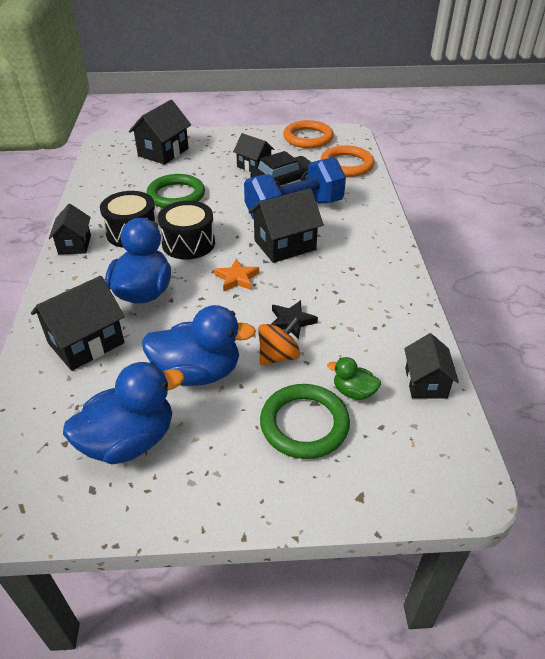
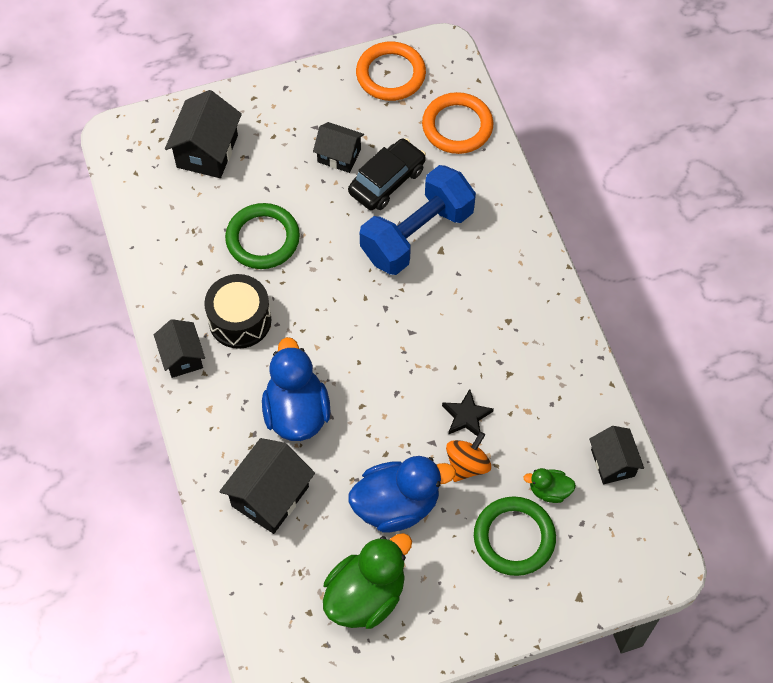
camera: 15 degrees left, 20 degrees up
blue duck [63,362,184,464] -> green duck [323,533,412,629]
black drum [158,201,215,260] -> none
orange star [214,259,259,292] -> none
black house [249,188,324,263] -> none

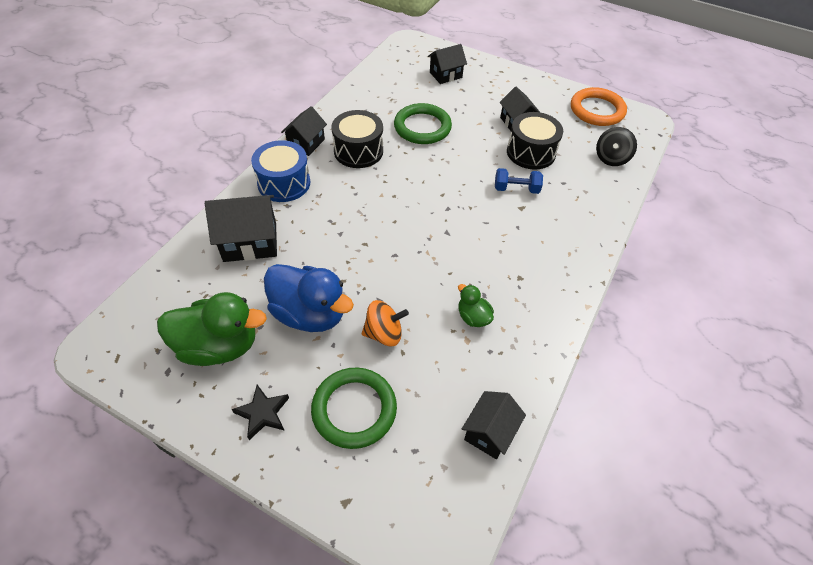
camera: 45 degrees right, 10 degrees down
black house [165,90,242,178] -> black house [428,44,467,84], size x0.65
blue duck [262,337,330,441] -> none
black car [348,138,426,210] -> black drum [507,112,563,170]
blue dumbbell [360,165,476,275] -> blue dumbbell [495,168,543,194], size x0.45
orange ring [422,92,494,154] -> black spinning top [596,127,637,166]
black star [442,389,494,436] -> black star moved to [232,385,289,440]
green duck [523,468,576,503] -> green duck moved to [458,284,494,327]
none -> blue drum [251,140,310,202]

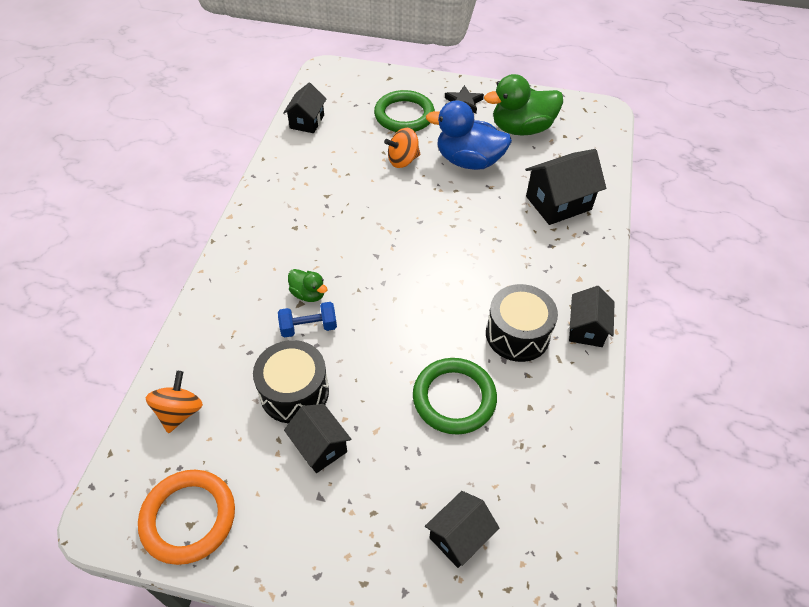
camera: 165 degrees right, 0 degrees up
blue drum [251,140,310,202] -> none
green duck [458,284,494,327] -> green duck moved to [288,269,327,302]
black spinning top [596,127,637,166] -> orange spinning top [145,371,203,433]

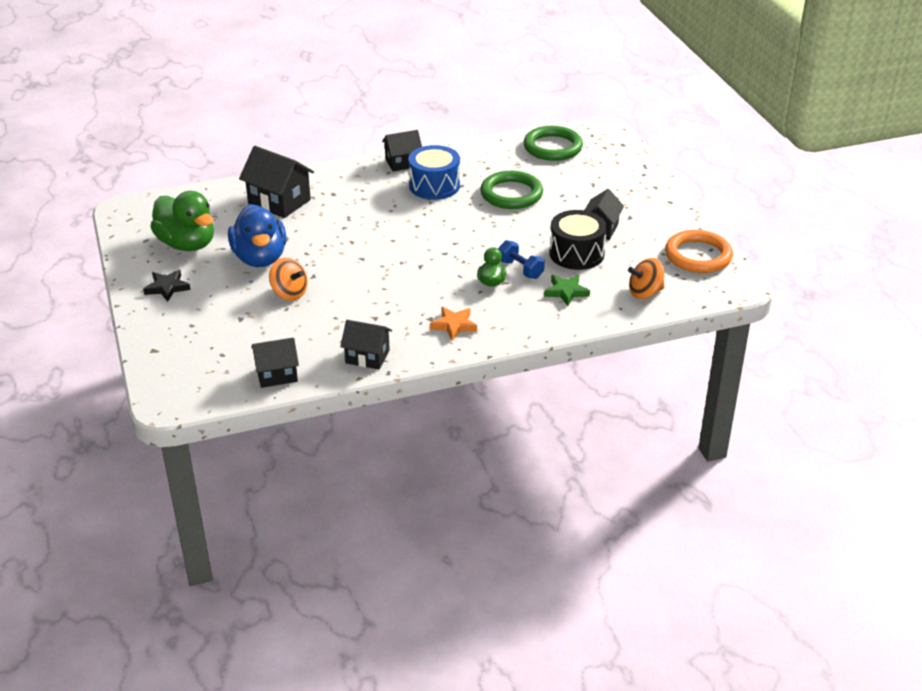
camera: 120 degrees left, 15 degrees down
green ring [374,90,435,132] -> green ring moved to [523,126,583,161]
black house [425,491,499,568] -> black house moved to [340,320,392,369]
black drum [486,284,558,362] -> blue drum [408,145,460,200]
none -> orange star [430,307,477,341]
none -> green star [544,275,590,306]

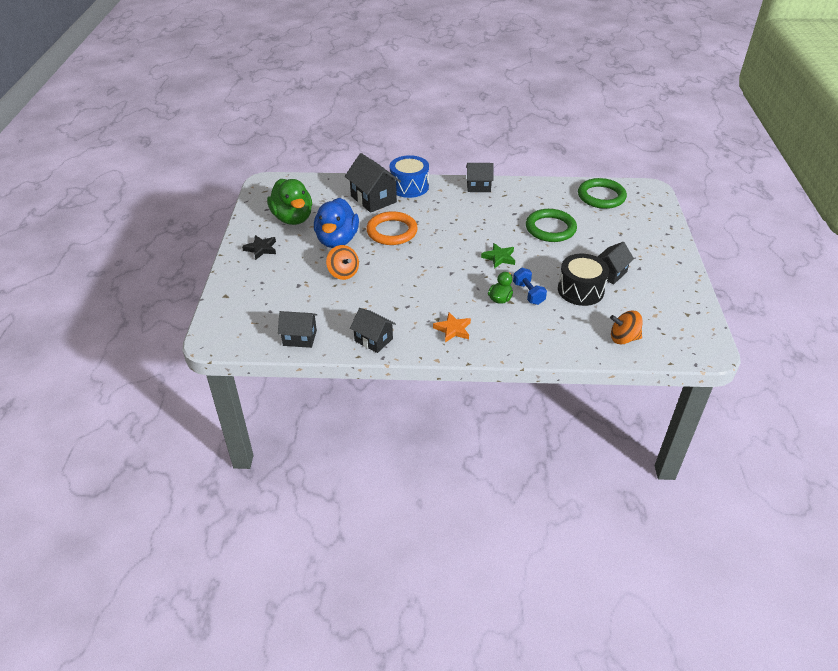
camera: 20 degrees right, 5 degrees up
blue drum [408,145,460,200] -> blue drum moved to [390,155,429,198]
green star [544,275,590,306] -> green star moved to [481,243,515,269]
orange ring [665,230,733,273] -> orange ring moved to [366,211,418,245]

